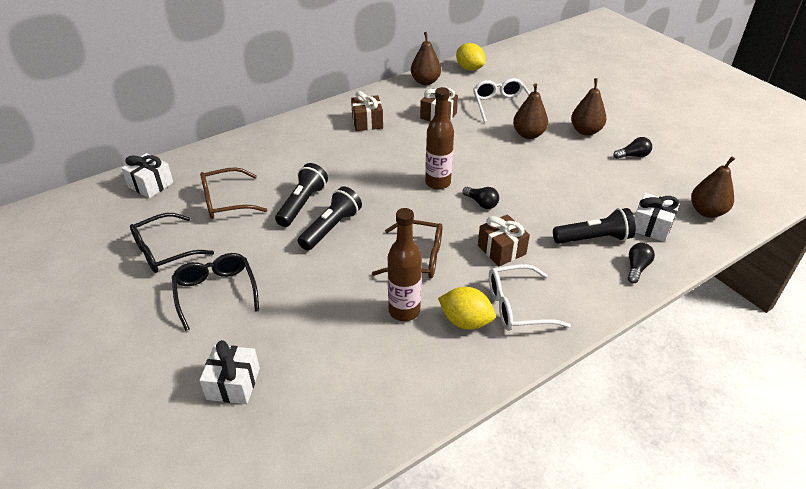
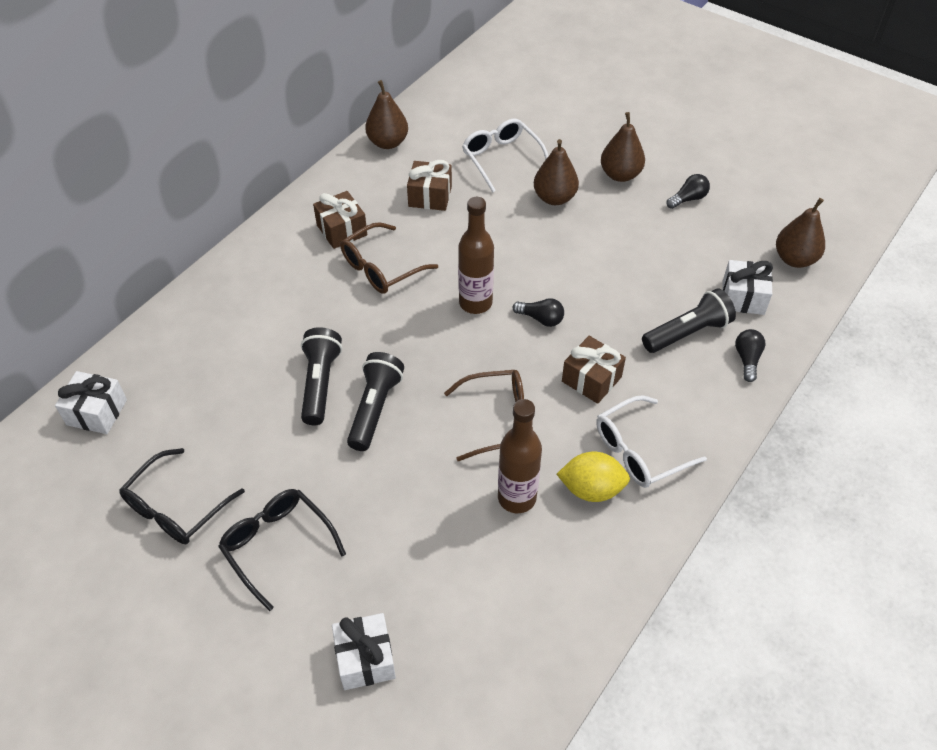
camera: 20 degrees left, 10 degrees up
brown glasses [200,167,267,219] -> brown glasses moved to [340,222,438,294]
yellow lemon [456,43,485,71] -> none

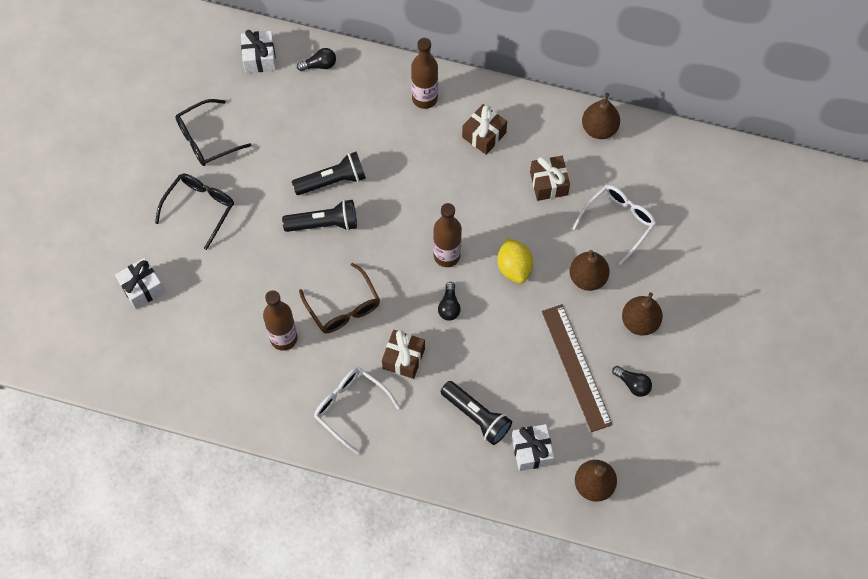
camera: 70 degrees right, 15 degrees up
black glasses [119,448,245,544] -> black glasses turned 45 degrees counterclockwise [175,99,252,166]
brown glasses [340,222,438,294] -> none
yellow lemon [557,452,630,502] -> yellow lemon moved to [498,238,533,284]
black light bulb [735,329,765,382] -> black light bulb moved to [297,48,336,71]
none -> brown bottle [411,38,438,109]
none -> brown ruler [542,304,612,432]

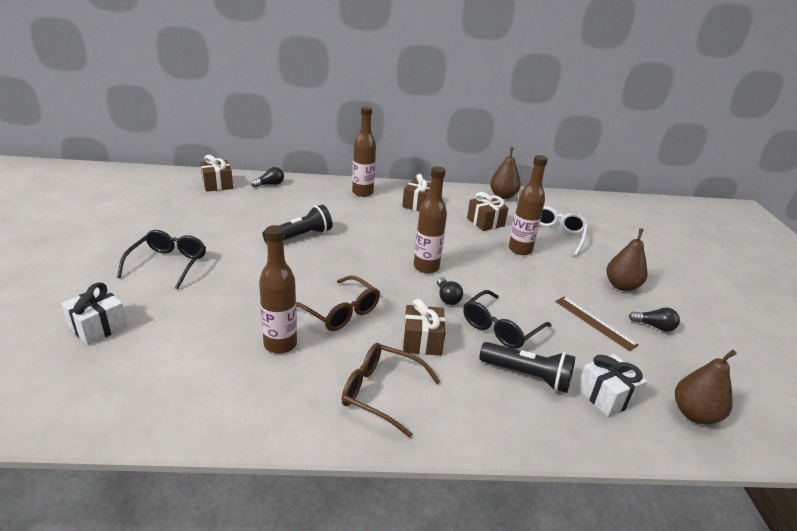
camera: 20 degrees left, 35 degrees down
black glasses [175,99,252,166] -> black glasses moved to [463,290,551,349]
white gift [241,30,276,73] -> brown gift [200,155,233,192]
black flashlight [282,200,357,232] -> none
white glasses [314,367,400,455] -> brown glasses [341,343,440,438]
yellow lemon [498,238,533,284] -> none
brown ruler [542,304,612,432] -> brown ruler [555,297,639,351], size x0.64
brown pear [570,250,610,291] -> none
none -> brown bottle [509,155,548,255]

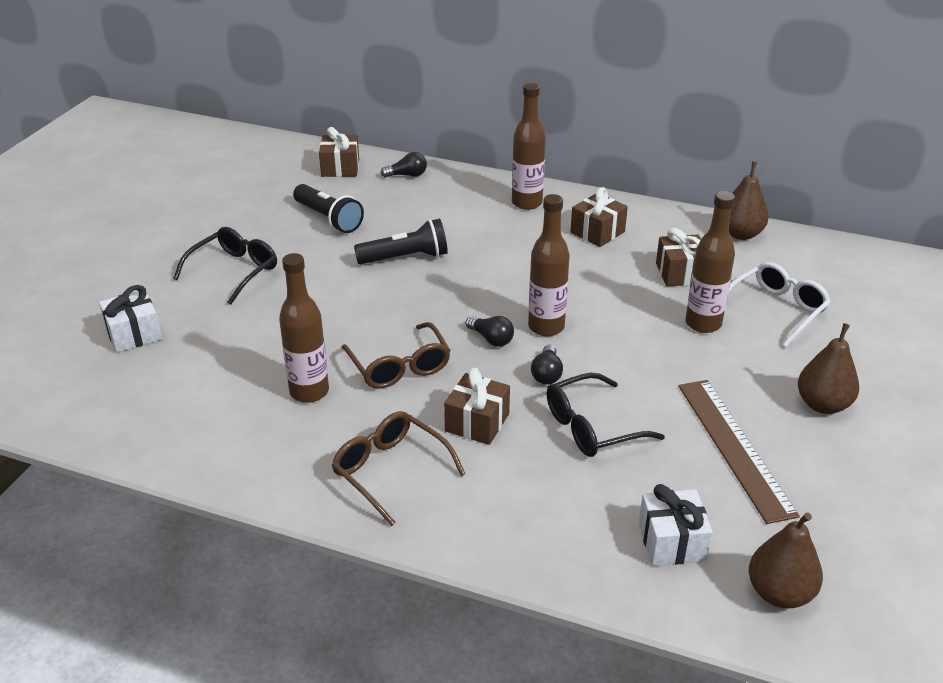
camera: 25 degrees right, 5 degrees up
black flashlight [479,342,575,393] -> black flashlight moved to [293,184,364,233]
brown ruler [555,297,639,351] -> brown ruler [679,380,800,524], size x1.56
black light bulb [629,307,680,332] -> black light bulb moved to [466,316,514,347]

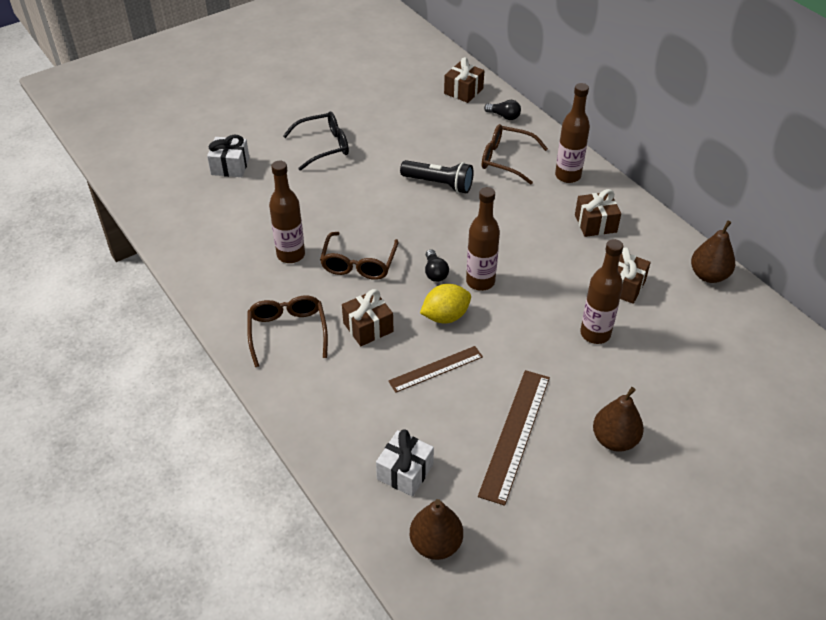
camera: 35 degrees right, 10 degrees up
black flashlight [293,184,364,233] -> none
black light bulb [531,345,563,385] -> yellow lemon [420,284,471,323]
black glasses [547,373,665,457] -> brown ruler [388,346,483,393]
white glasses [728,262,831,347] -> none
none -> brown glasses [482,124,548,185]

